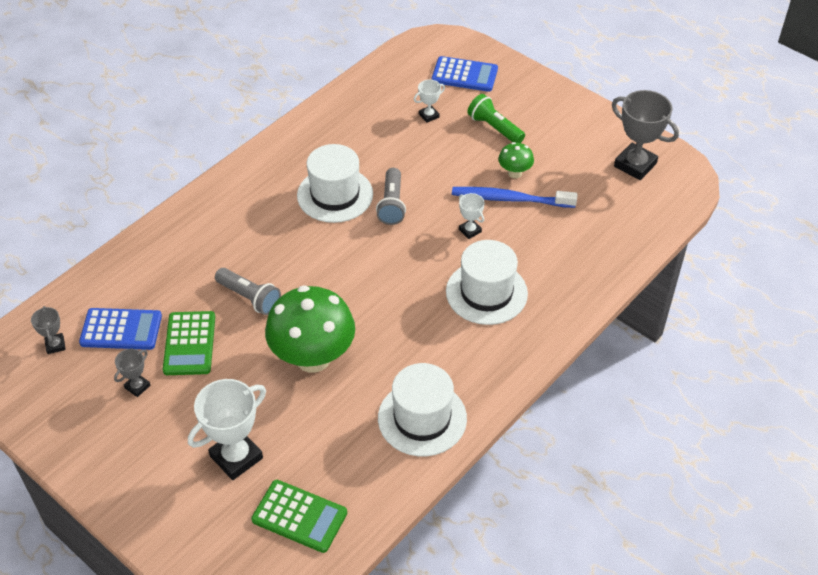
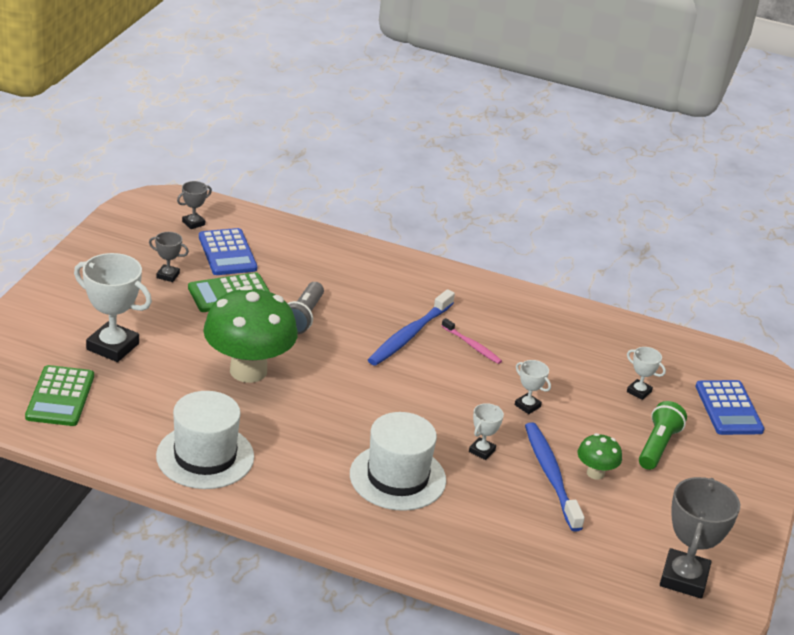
camera: 65 degrees right, 15 degrees down
white hat [297,144,373,223] -> pink toothbrush [442,318,502,364]
grey flashlight [376,168,406,225] -> none
none -> blue toothbrush [368,289,455,366]
none -> white trophy [515,360,551,414]

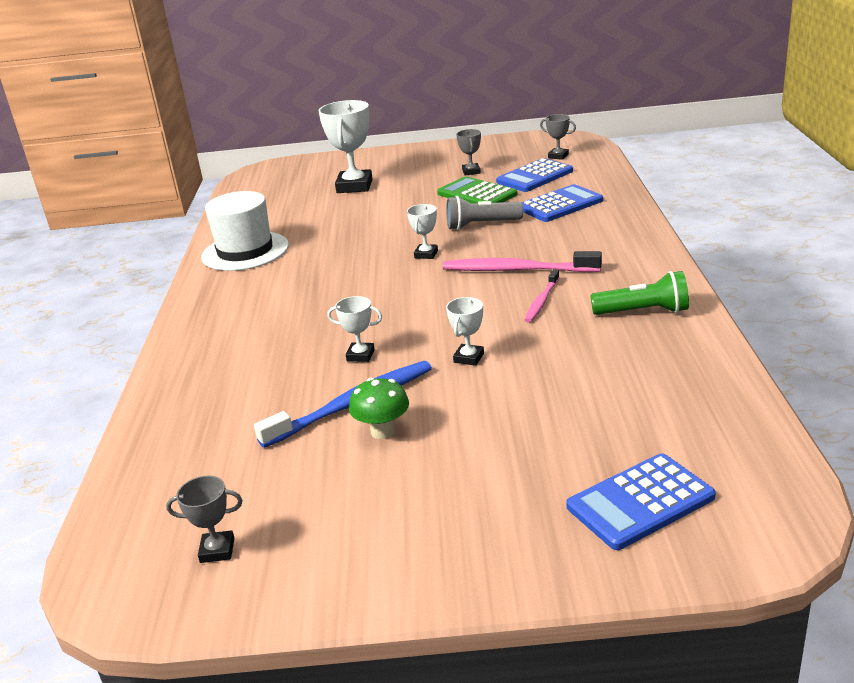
camera: 75 degrees right, 5 degrees down
green calculator [25,365,94,426] -> none
green mushroom [203,286,298,383] -> none
white hat [350,412,446,511] -> none
blue toothbrush [368,289,455,366] -> pink toothbrush [443,251,602,272]
white trophy [627,347,666,400] -> white trophy moved to [407,204,438,259]
green flashlight [639,401,687,470] -> green flashlight moved to [591,271,689,315]
grey trophy [660,477,740,598] -> grey trophy [166,476,243,563], size x0.50
none -> blue calculator [521,184,603,222]

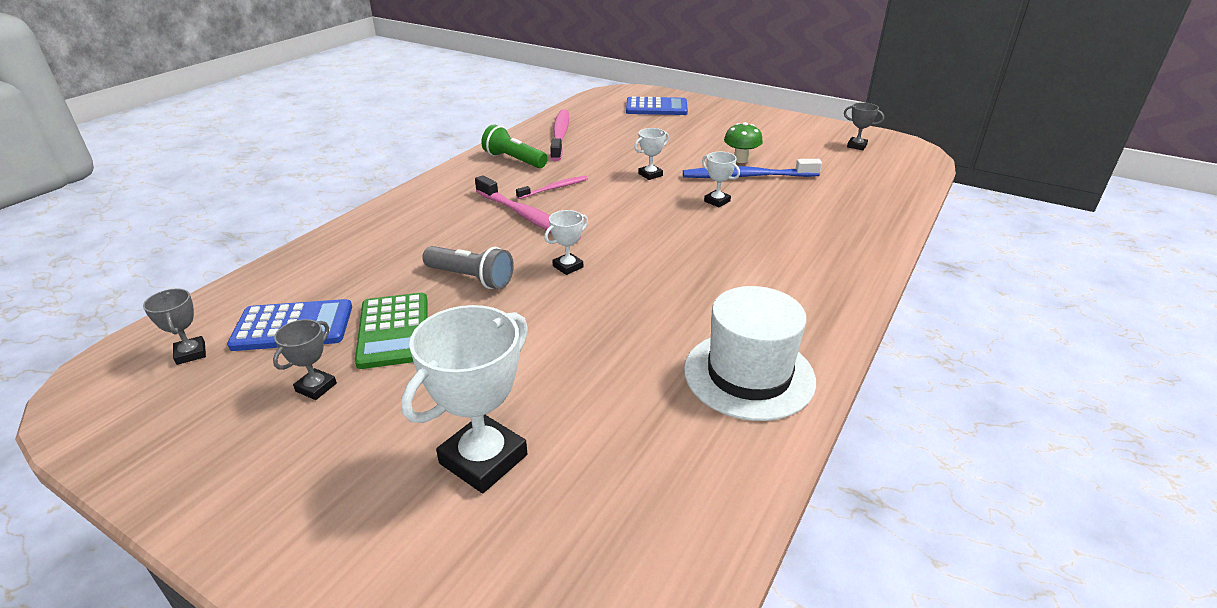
camera: 150 degrees left, 5 degrees up
blue calculator [521,184,603,222] -> none
none -> pink toothbrush [550,109,569,161]

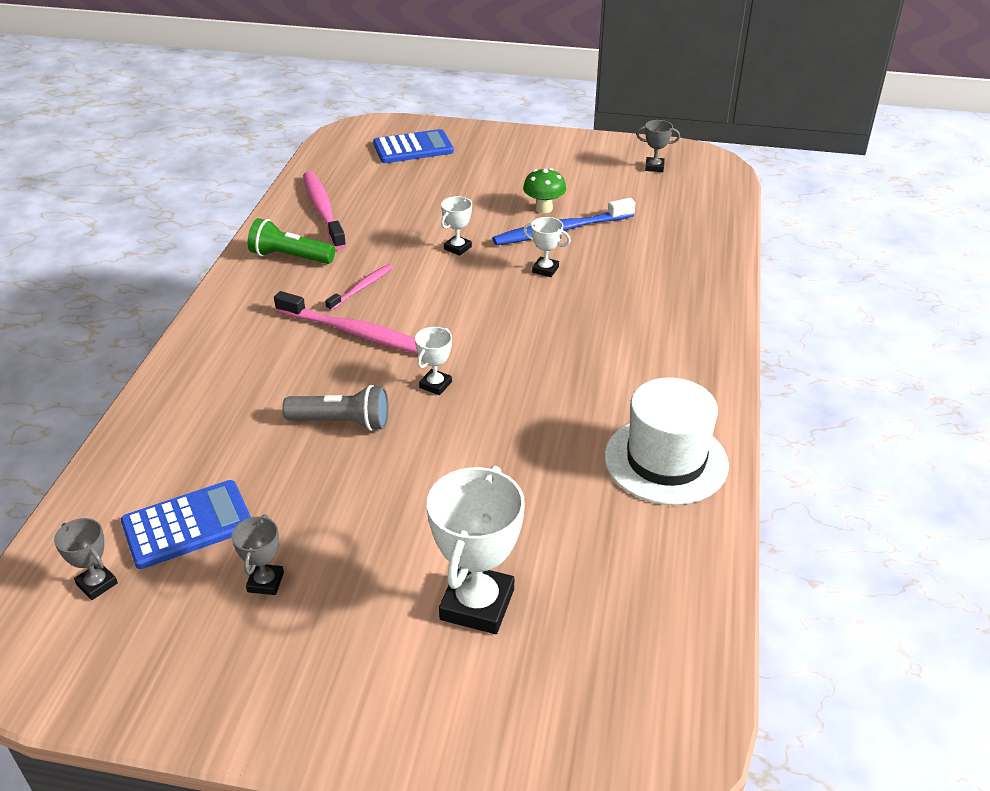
camera: 20 degrees left, 5 degrees up
green calculator [355,293,428,369] -> none

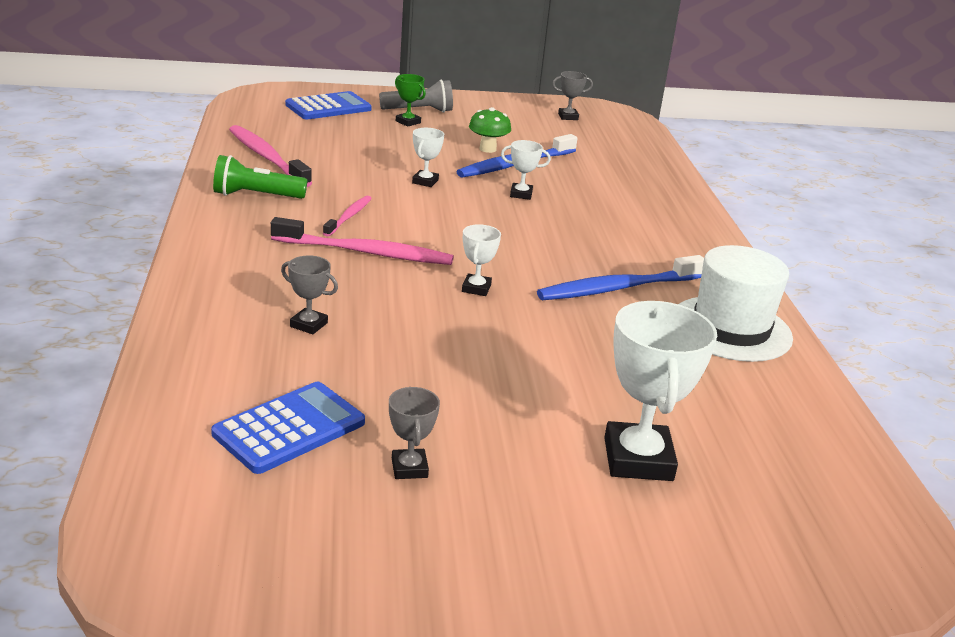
camera: 20 degrees left, 10 degrees down
grey trophy [54,518,118,600] -> grey trophy moved to [281,255,338,334]
grey flashlight [282,385,389,431] -> grey flashlight moved to [379,80,453,112]
none -> green trophy [395,74,426,127]
none -> blue toothbrush [537,255,704,300]

